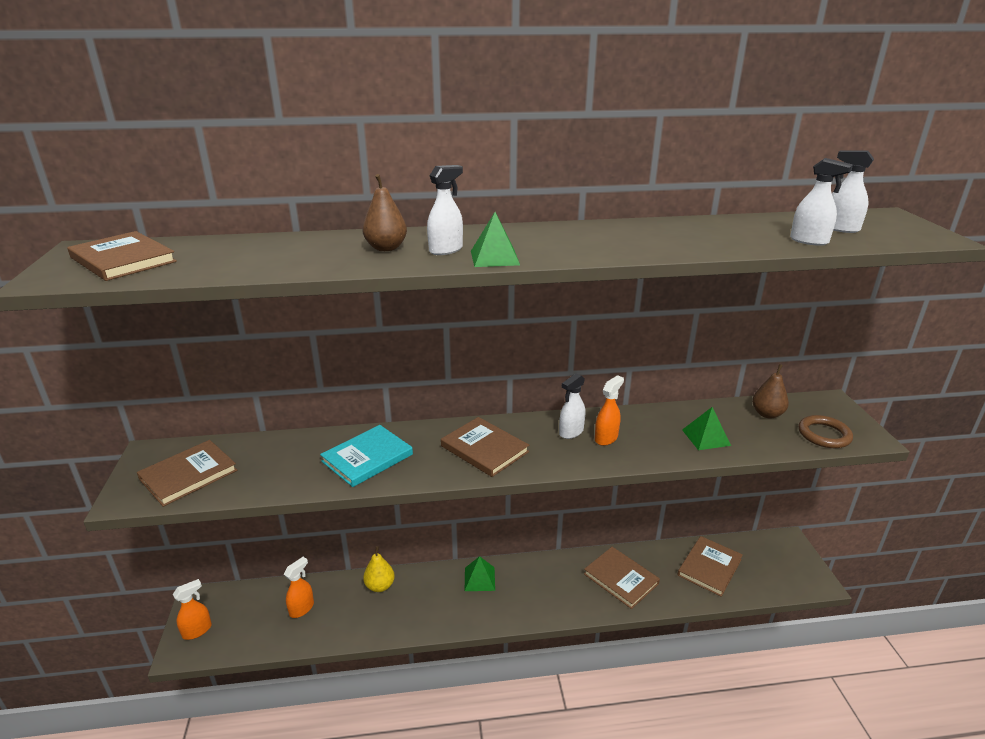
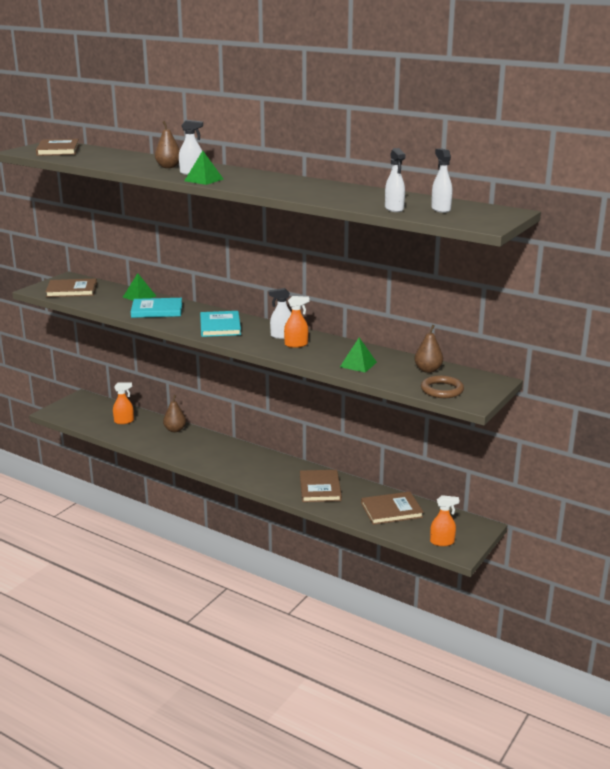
camera: 40 degrees right, 5 degrees down
orange spray bottle [173,579,212,640] -> orange spray bottle moved to [430,495,459,546]
yellow pear [363,546,395,592] -> brown pear [163,395,186,432]
brown book [441,417,529,477] -> turquoise book [200,311,241,337]
green pyramid [465,556,495,591] -> green pyramid moved to [123,273,156,301]

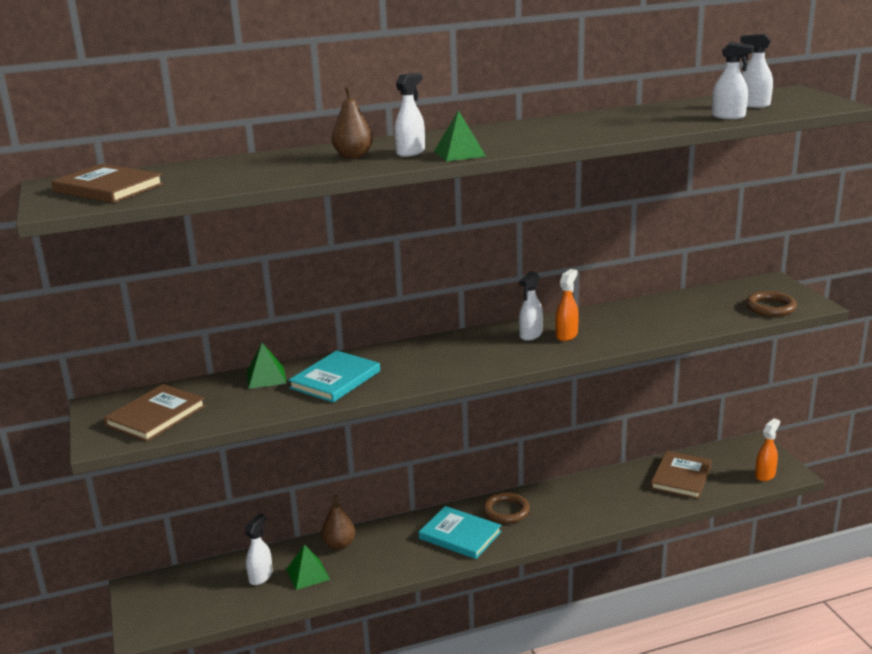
camera: 50 degrees left, 0 degrees up
orange spray bottle [113,382,134,424] -> white spray bottle [245,514,273,585]
turquoise book [200,311,241,337] -> turquoise book moved to [419,506,502,559]
brown book [300,470,342,502] -> none
green pyramid [340,338,377,373] -> green pyramid moved to [286,544,330,590]
brown pear [414,325,443,373] -> none
none -> brown ring [483,492,530,524]

